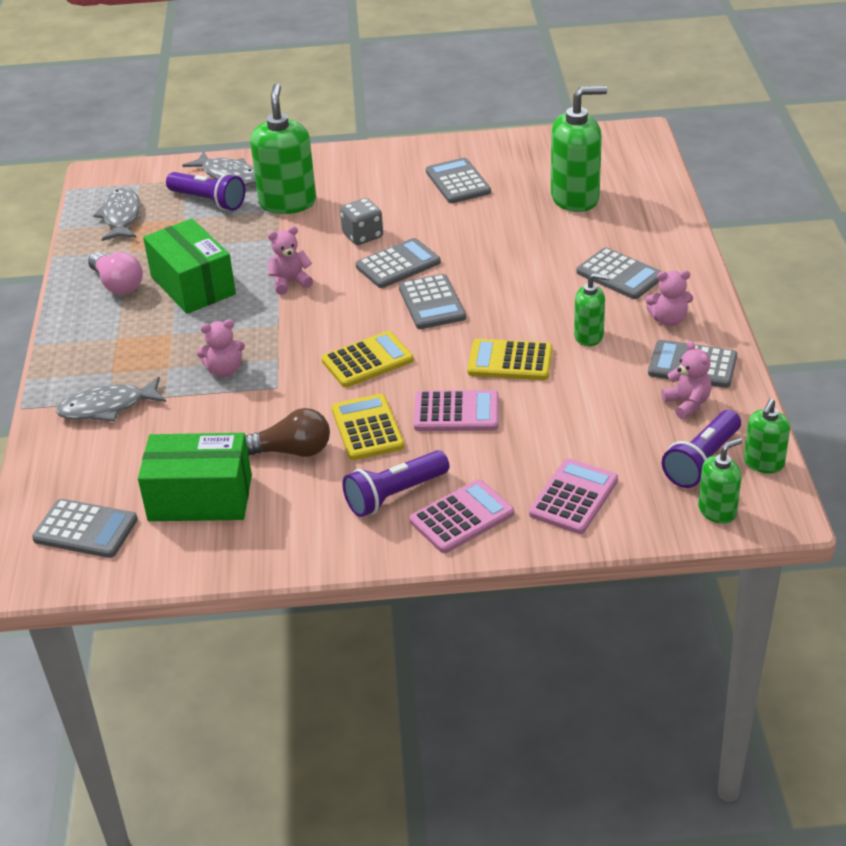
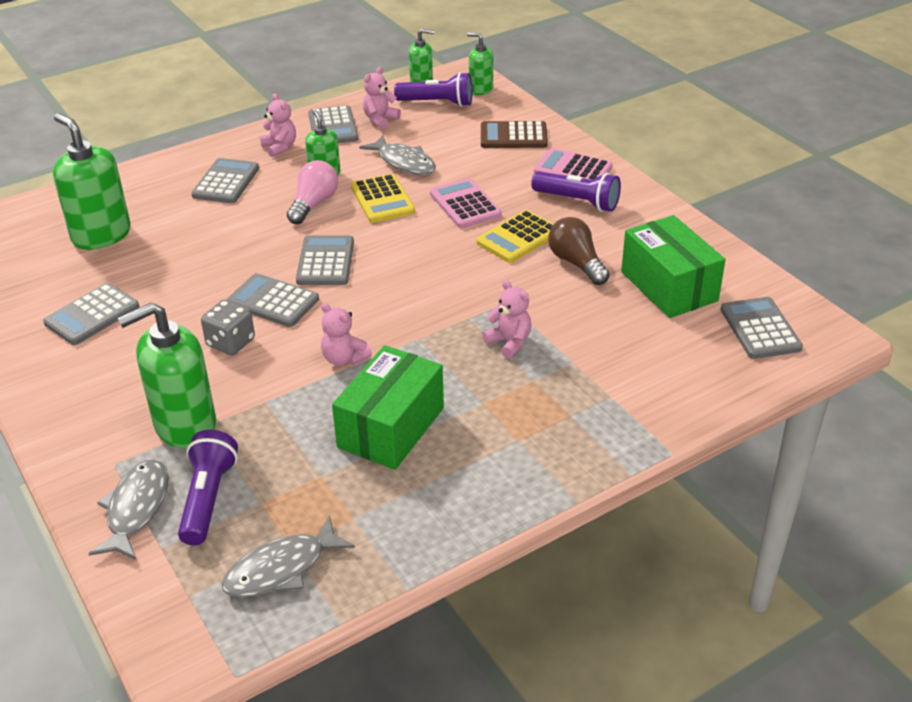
camera: 120 degrees left, 0 degrees up
grey fish [56,377,166,422] -> grey fish moved to [359,135,436,175]
pink light bulb [88,252,143,295] -> pink light bulb moved to [287,160,338,224]
yellow calculator [321,331,414,387] -> none
grey calculator [399,274,466,329] -> grey calculator turned 45 degrees counterclockwise [296,235,354,285]
pink calculator [529,458,618,534] -> brown calculator [481,121,548,148]

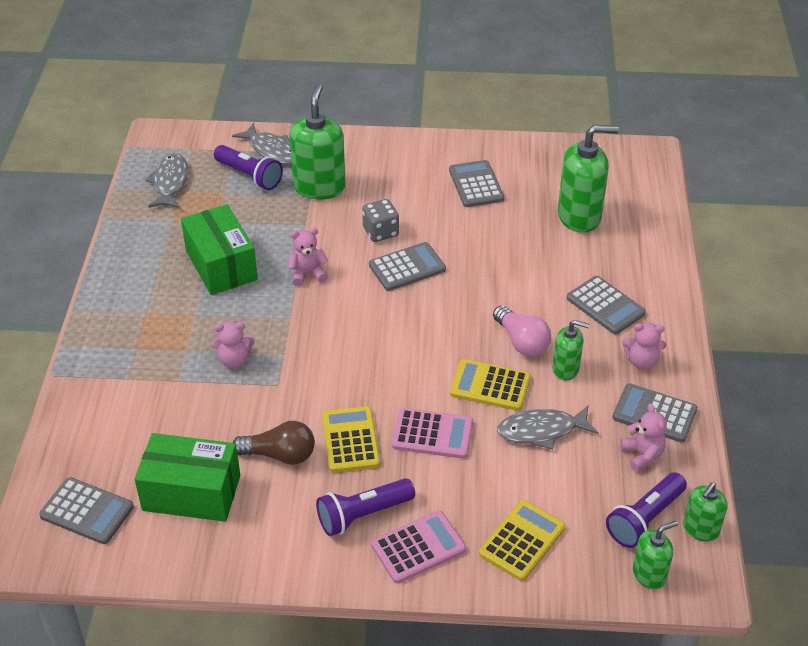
camera: 125 degrees right, 5 degrees up
grey calculator [296,235,354,285] -> none
brown calculator [481,121,548,148] -> yellow calculator [479,500,565,581]

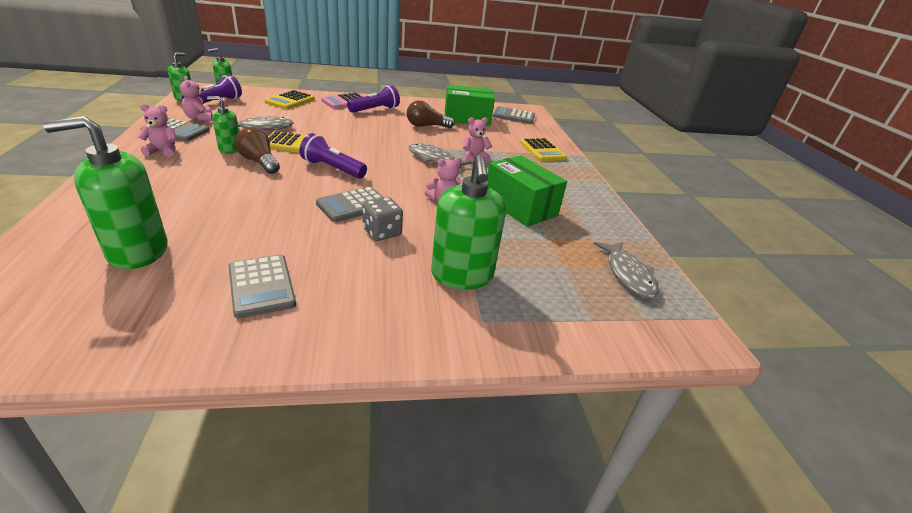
camera: 165 degrees right, 10 degrees down
purple flashlight [214,145,283,190] -> purple flashlight moved to [299,133,367,179]
grey fish [232,123,292,165] -> grey fish moved to [409,143,472,169]
yellow calculator [322,406,380,472] -> yellow calculator moved to [520,138,567,161]
pink calculator [392,408,473,459] -> none
pink light bulb [493,305,551,356] -> brown light bulb [235,127,280,174]
grey calculator [567,276,646,334] -> none

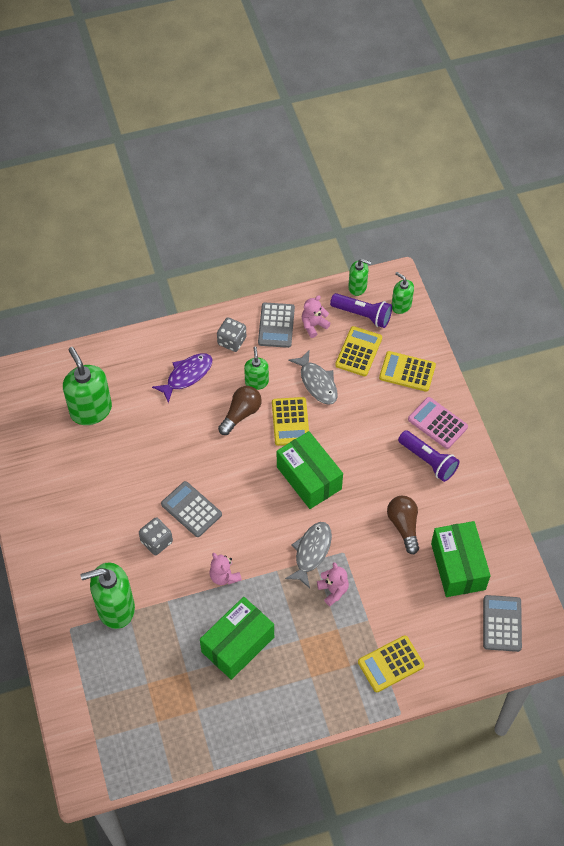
camera: 85 degrees right, 25 degrees up
pink teddy bear [138,104,177,157] -> grey dice [217,318,246,352]
grey calculator [229,254,296,319] -> none
purple flashlight [299,133,367,179] -> none
grey fish [594,242,659,299] -> none
none -> purple fish [152,353,212,403]
none -> green box [277,431,343,509]
none -> yellow calculator [335,326,382,376]

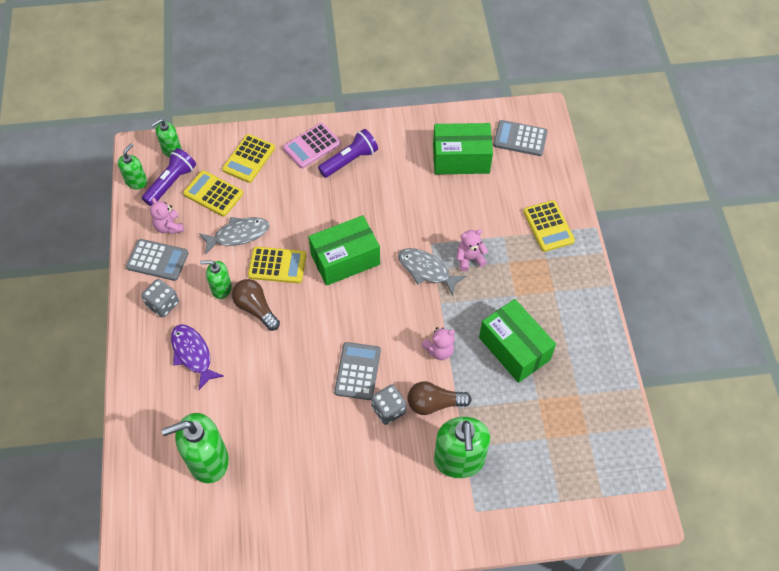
camera: 80 degrees left, 0 degrees up
grey calculator [161,481,222,537] -> grey calculator turned 135 degrees clockwise [334,342,381,400]
brown light bulb [387,496,419,554] -> brown light bulb moved to [408,381,472,415]

